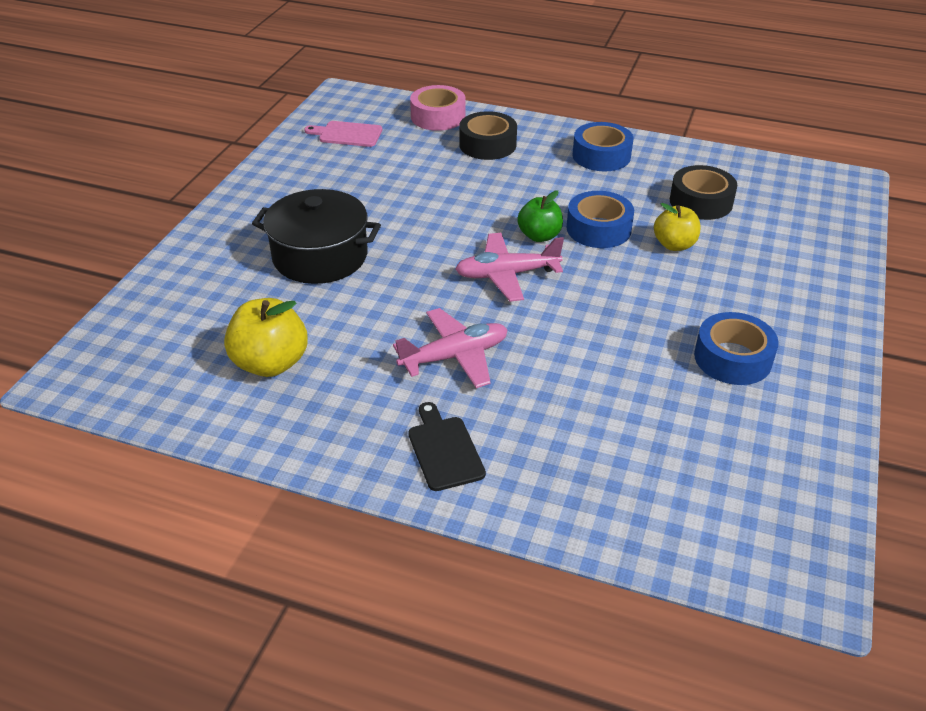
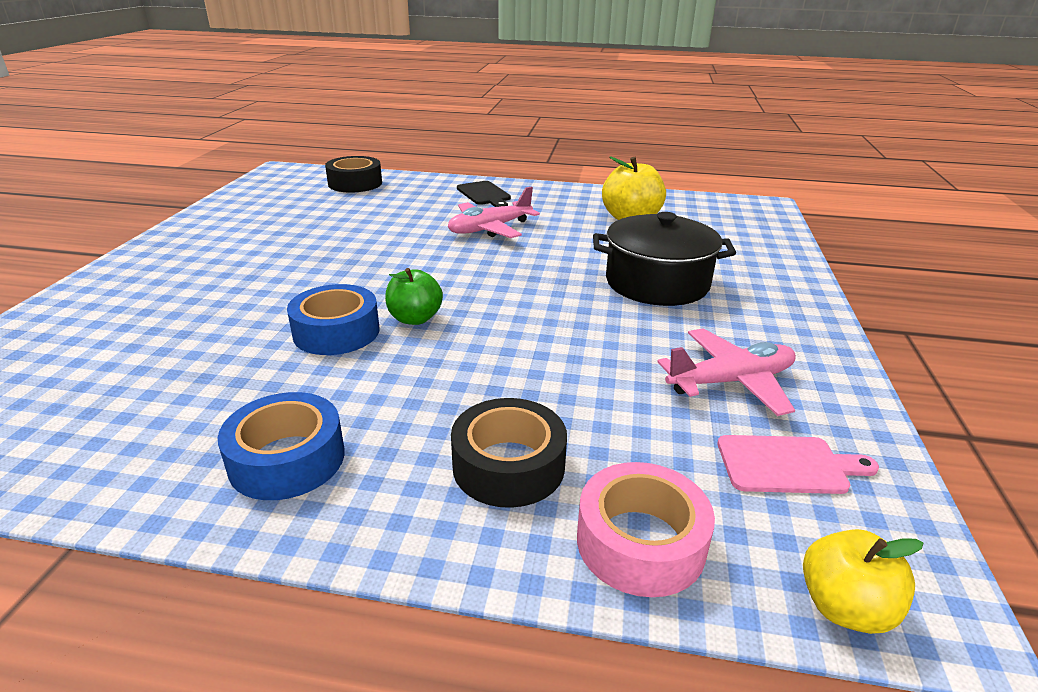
camera: 170 degrees right, 10 degrees down
pink plane [455,233,564,302] -> pink plane moved to [658,328,796,416]
yellow apple [654,203,700,251] -> yellow apple moved to [803,529,924,634]
black tape [670,165,737,220] -> black tape moved to [325,156,382,193]
blue tape [694,312,779,385] -> none

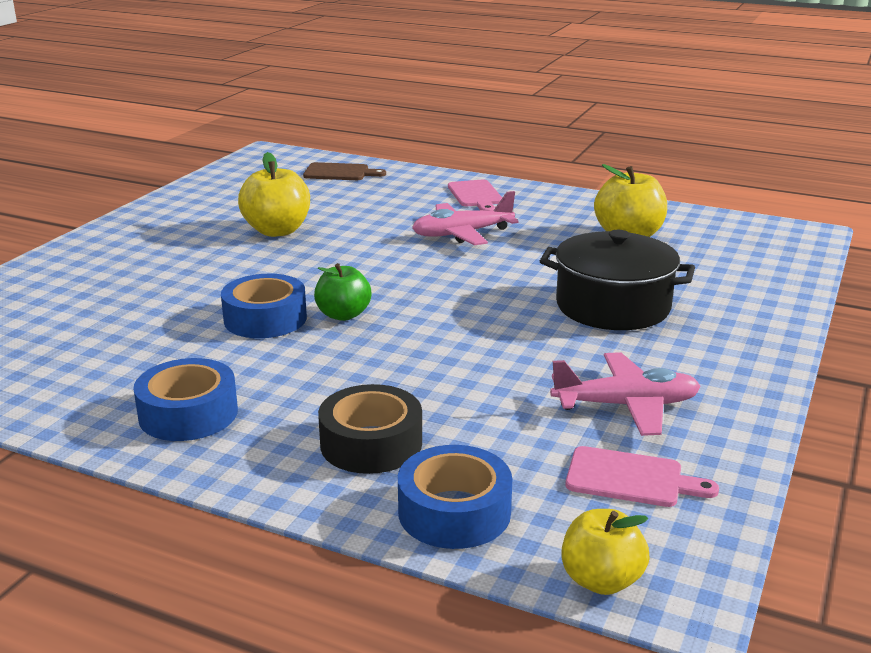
camera: 15 degrees right, 5 degrees down
black tape [325,156,382,193] -> brown cutting board [303,162,386,180]
black cutting board [457,181,511,207] -> pink cutting board [448,179,502,211]
pink tape [577,462,715,597] -> blue tape [398,445,512,549]
none -> yellow apple [238,152,310,237]

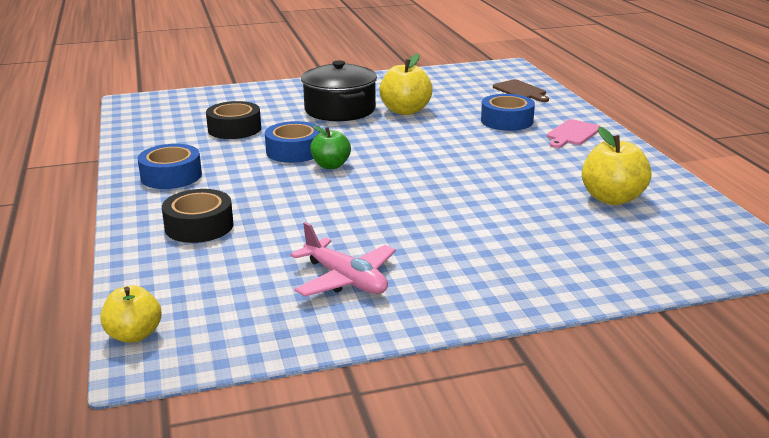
camera: 50 degrees right, 0 degrees up
blue tape [398,445,512,549] -> blue tape moved to [481,94,535,131]
pink plane [412,191,519,245] -> none
black pot [540,230,695,330] -> black pot moved to [301,60,377,121]
pink cutting board [566,446,719,507] -> none
none -> black tape [206,101,261,139]

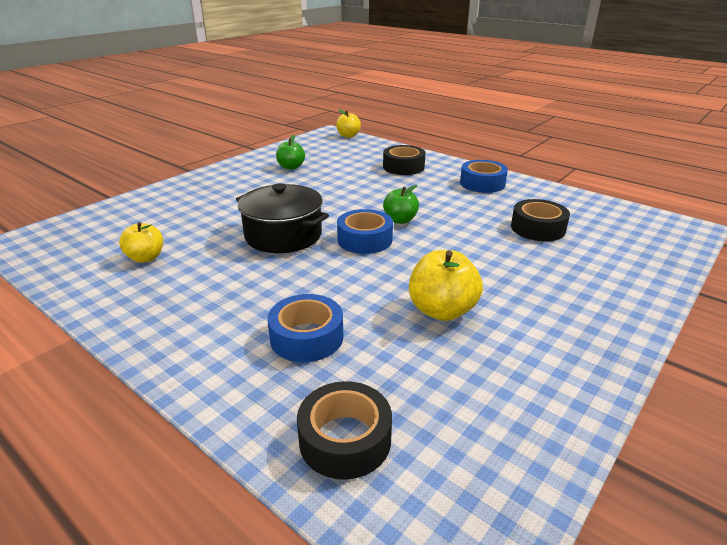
camera: 145 degrees right, 5 degrees up
blue tape [265,121,320,163] -> blue tape moved to [337,209,393,254]
pink plane [290,222,396,297] -> green apple [276,135,305,170]
black pot [301,60,377,121] -> black pot moved to [236,183,329,253]
brown cutting board [493,79,549,102] -> black tape [297,381,392,480]
pink cutting board [547,119,601,148] -> none
yellow apple [582,126,651,205] -> yellow apple [119,222,163,263], size x0.67

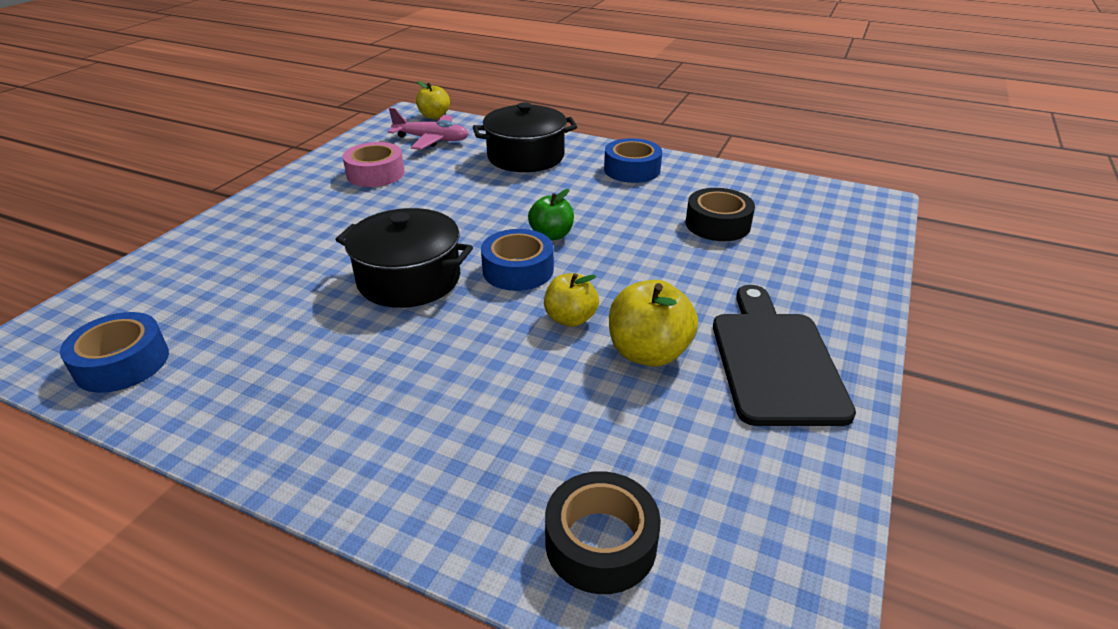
camera: 15 degrees left, 5 degrees up
yellow apple [119,222,163,263] -> yellow apple moved to [544,273,599,327]
blue tape [267,294,343,362] -> blue tape moved to [60,312,169,393]
green apple [276,135,305,170] -> pink tape [343,142,405,187]
black tape [383,145,426,175] -> black pot [473,102,577,172]
none -> pink plane [388,108,469,150]
none -> black cutting board [713,285,856,426]

